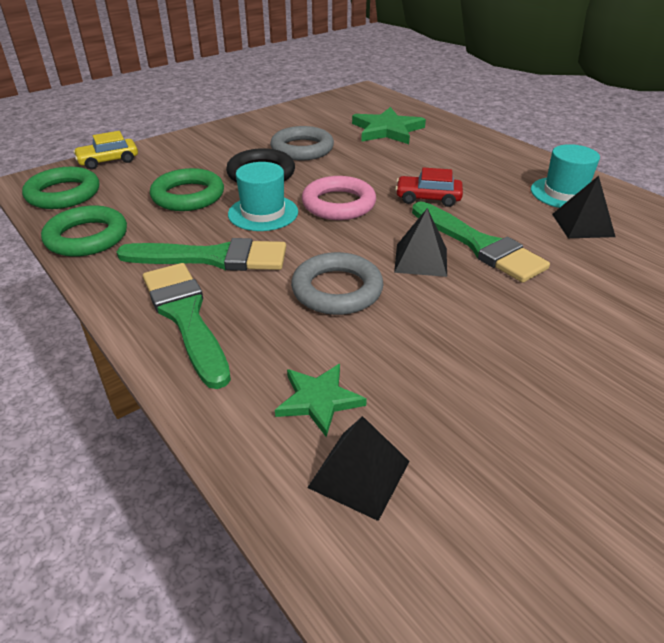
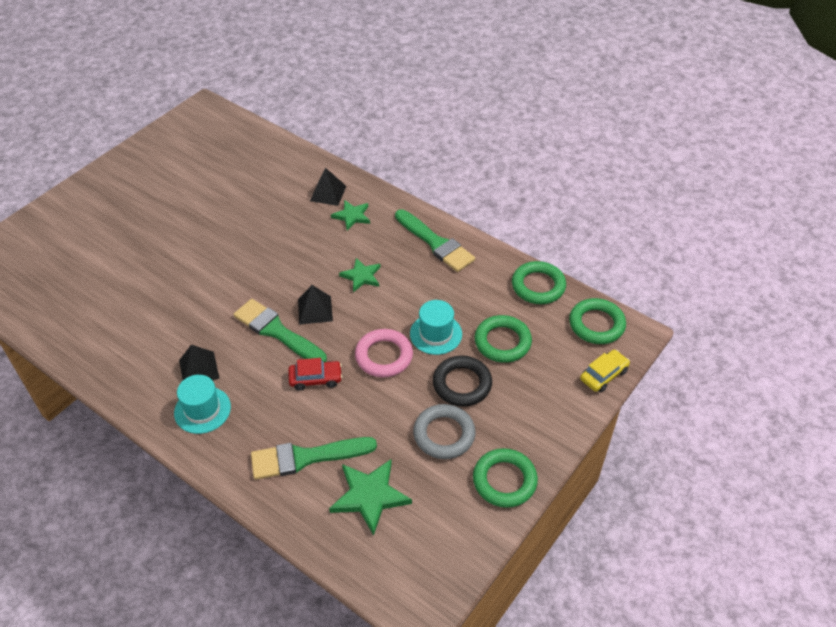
camera: 165 degrees right, 10 degrees up
green brush [117,238,286,271] -> green brush moved to [251,437,377,480]
grey ring [291,252,384,315] -> green star [339,258,381,292]
none -> green ring [473,448,538,508]

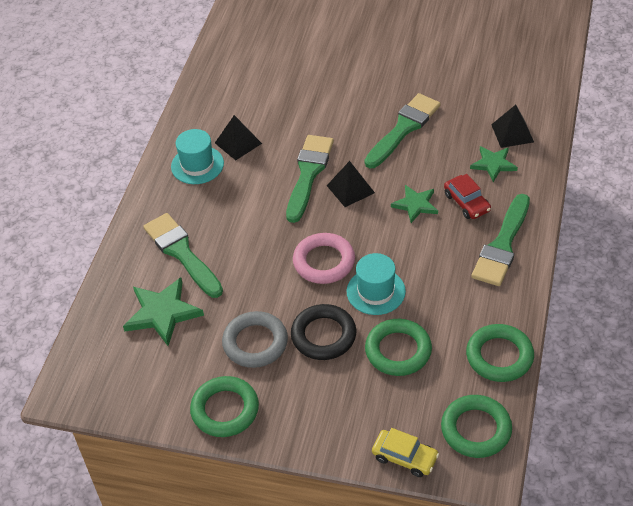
camera: 70 degrees right, 0 degrees up
red car [288,358,342,391] -> red car moved to [444,174,491,219]
none -> green brush [365,93,440,168]

